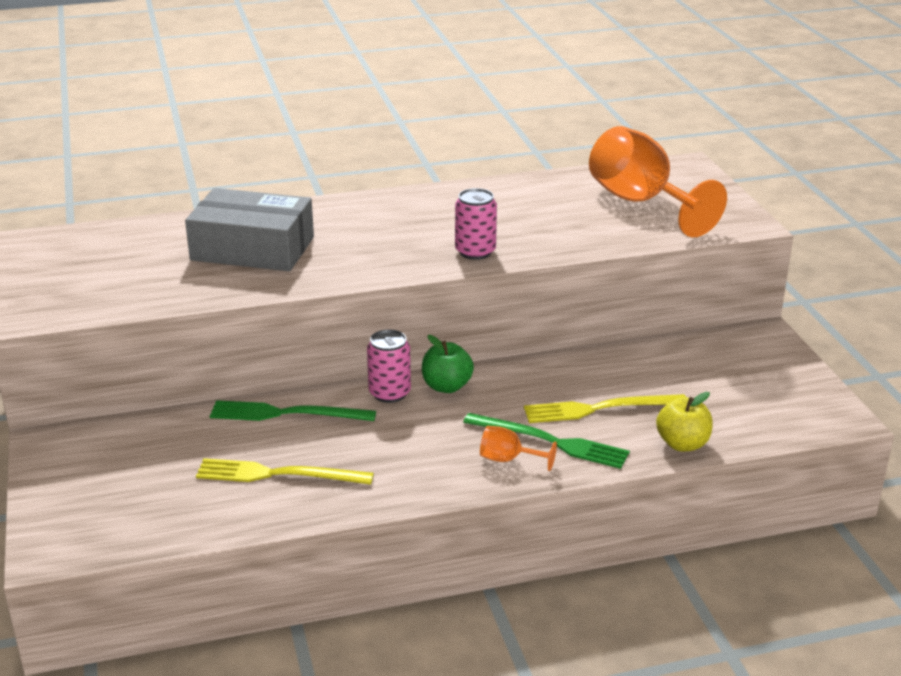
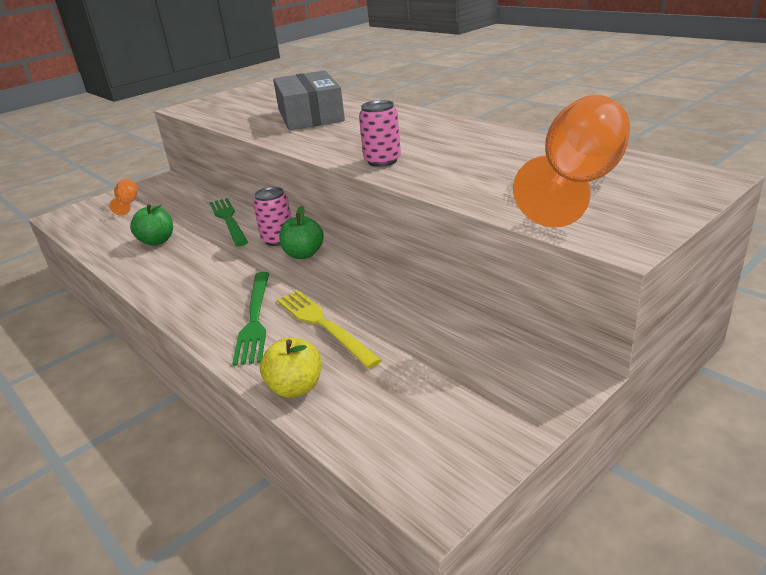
camera: 65 degrees right, 0 degrees up
yellow fork [196,458,374,485] -> green apple [130,204,173,246]
orange goblet [480,426,557,471] -> orange goblet moved to [110,179,138,216]

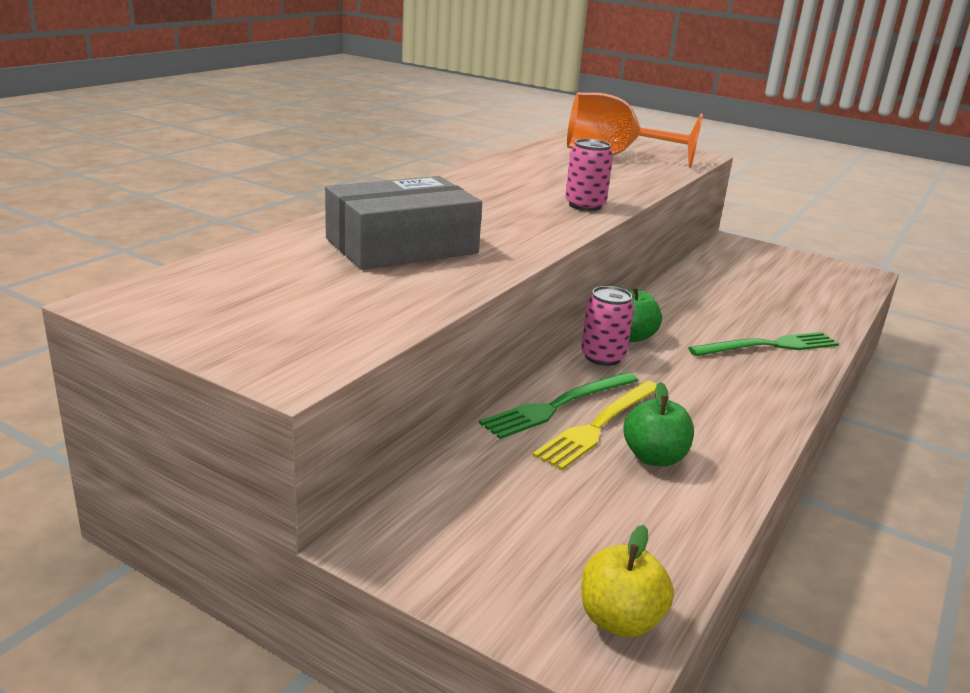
camera: 110 degrees left, 5 degrees down
orange goblet [110,179,138,216] -> none
yellow apple [260,337,322,398] -> yellow apple moved to [581,525,674,637]
yellow fork [276,290,382,369] -> yellow fork moved to [533,381,657,470]

